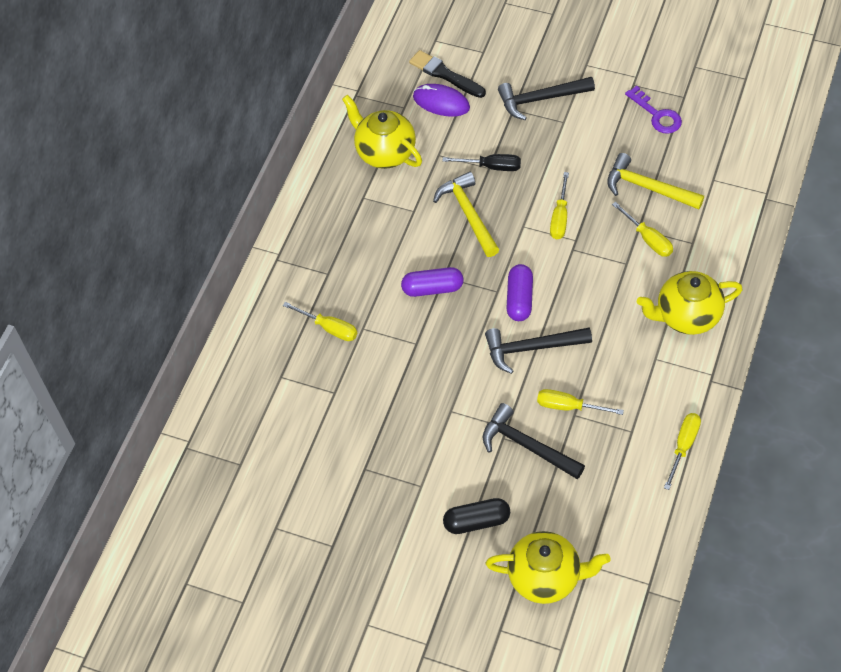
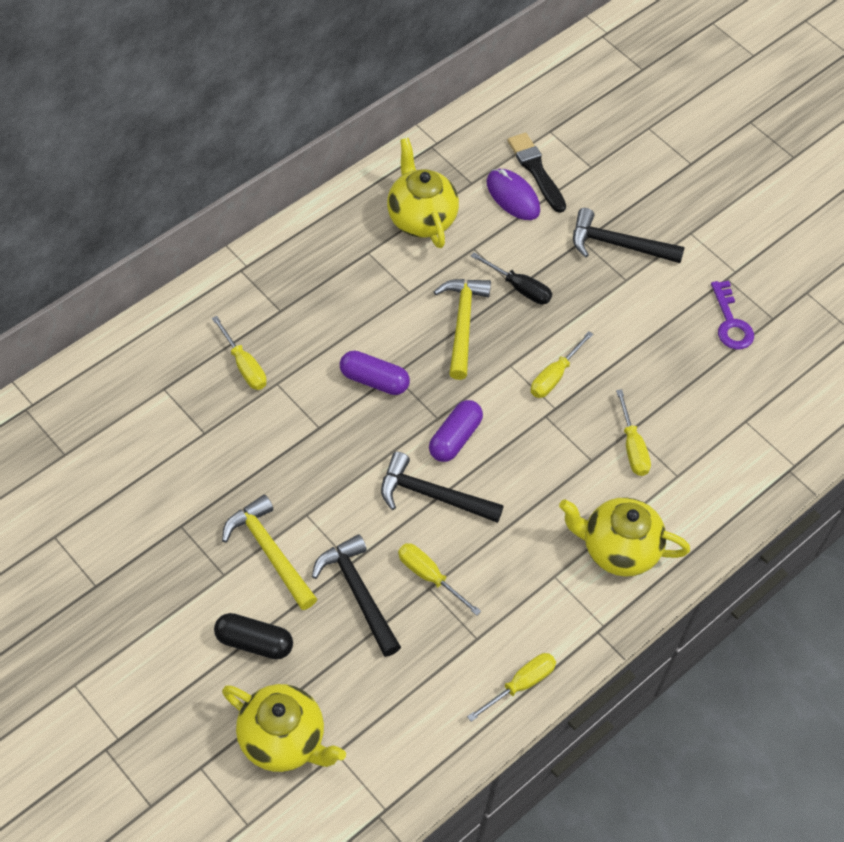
camera: 20 degrees right, 0 degrees up
yellow hammer [607,153,704,209] -> yellow hammer moved to [222,495,317,610]

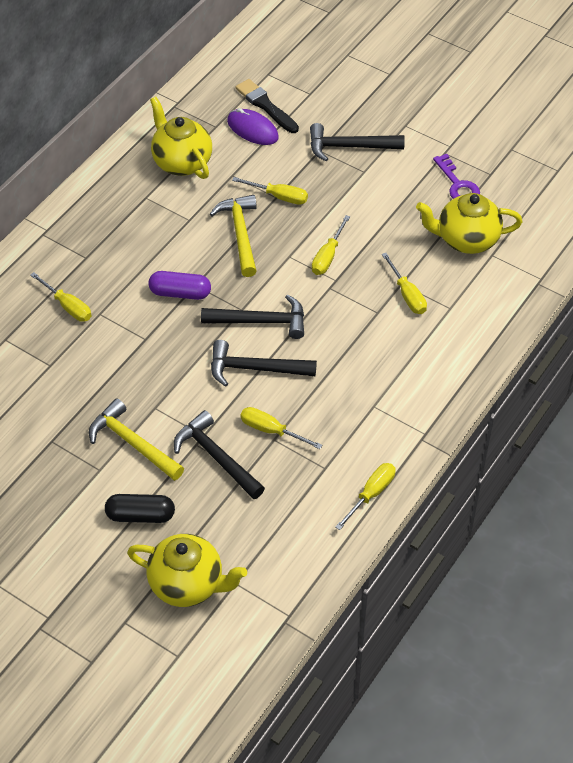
camera: 10 degrees left, 5 degrees down
purple capsule [429,400,483,462] -> black hammer [201,294,304,339]
black screwdriver [471,252,552,304] -> yellow screwdriver [232,177,308,205]
yellow teapot [559,497,690,577] -> yellow teapot moved to [416,193,522,254]

